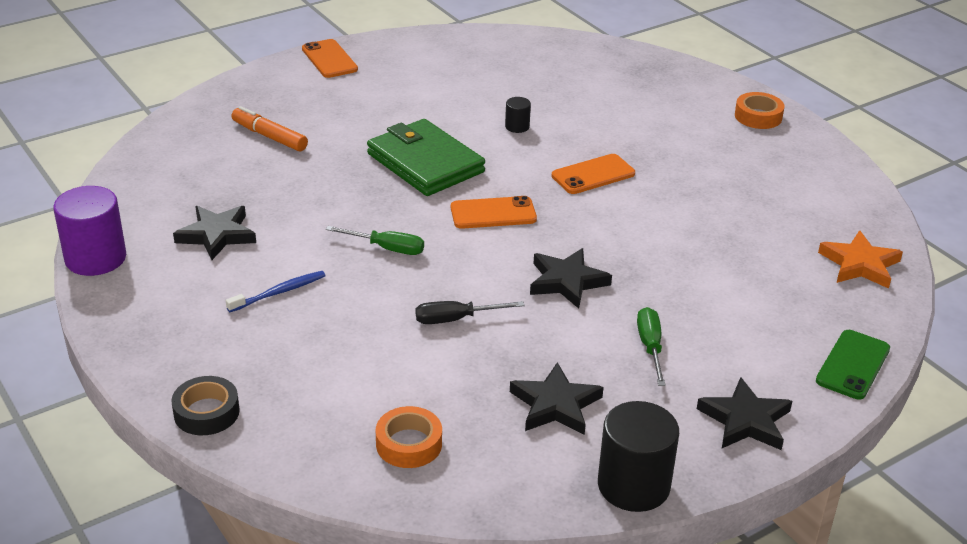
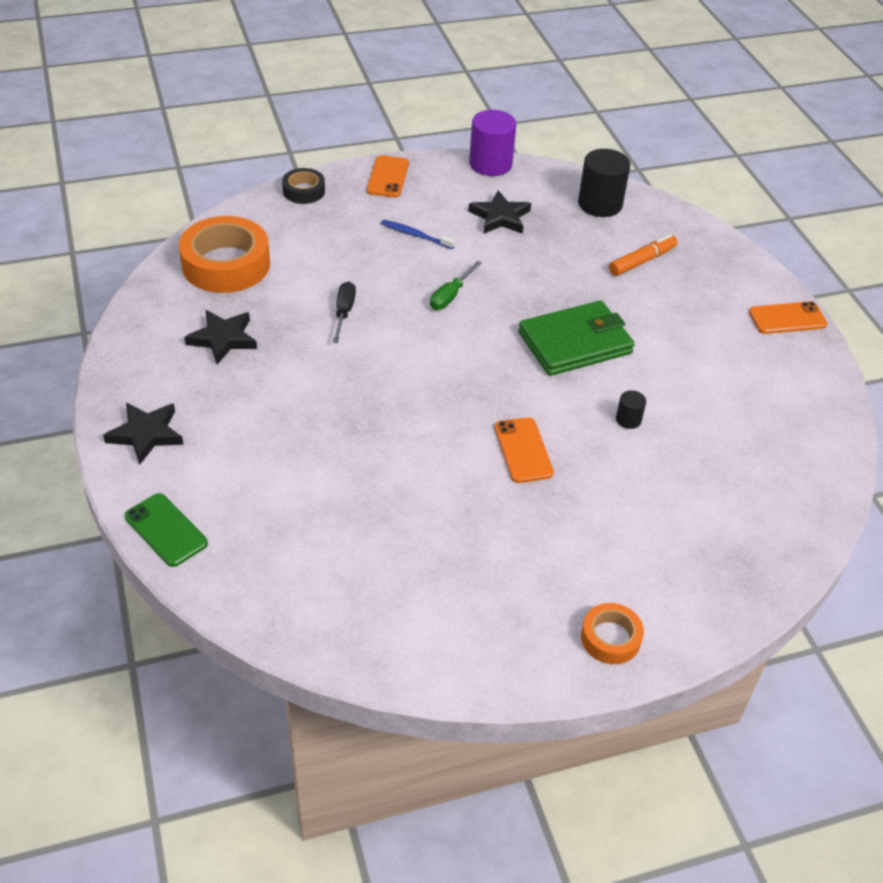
camera: 105 degrees right, 10 degrees up
blue toothbrush [226,271,326,312] -> blue toothbrush turned 135 degrees clockwise [381,220,455,249]
orange tape [376,406,442,468] -> orange tape [179,216,270,293], size x1.92
orange phone [451,196,537,229] -> orange phone moved to [367,155,409,197]
black star [530,248,612,309] -> none
black cylinder [598,401,679,512] -> black cylinder moved to [578,149,630,217]
green screwdriver [637,307,666,386] -> none
orange star [818,230,903,289] -> none

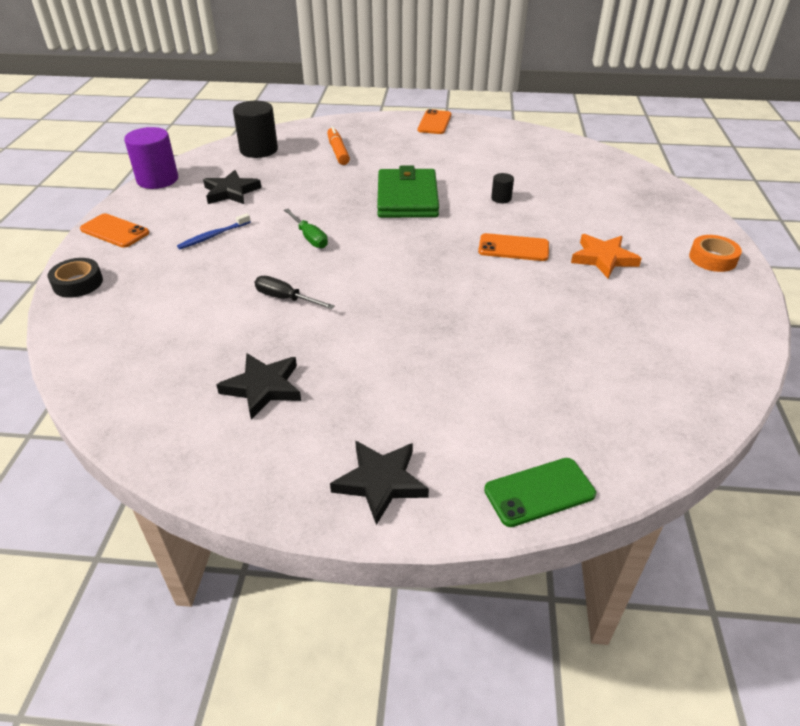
camera: 65 degrees left, 5 degrees down
orange tape [179,216,270,293] -> none
none -> orange star [571,234,642,278]

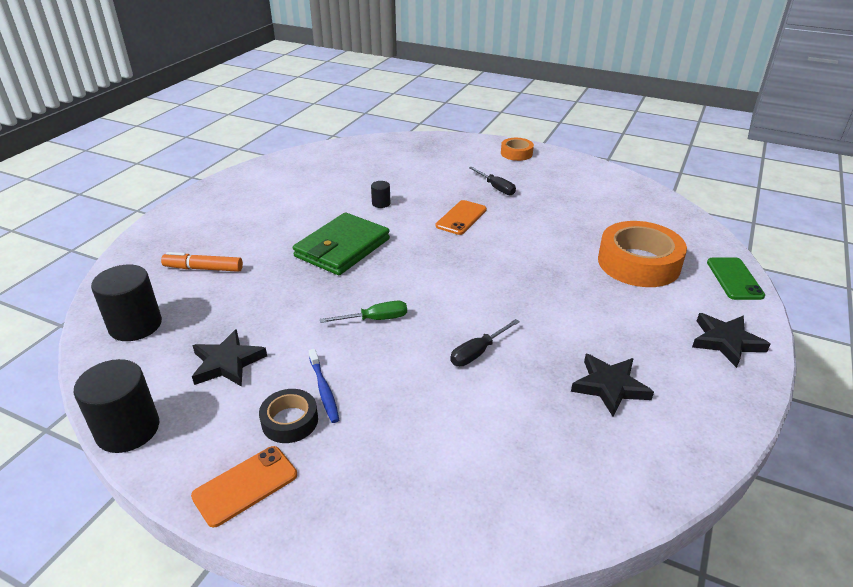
camera: 70 degrees left, 5 degrees down
black tape [48,258,103,298] -> black tape moved to [259,389,318,443]
purple cylinder [124,127,178,189] -> black cylinder [74,359,159,453]
green wallet [377,165,439,218] -> green wallet turned 75 degrees counterclockwise [293,212,390,275]
orange phone [418,109,451,134] -> none
orange star [571,234,642,278] -> black screwdriver [469,167,516,195]
none -> orange tape [598,221,687,287]

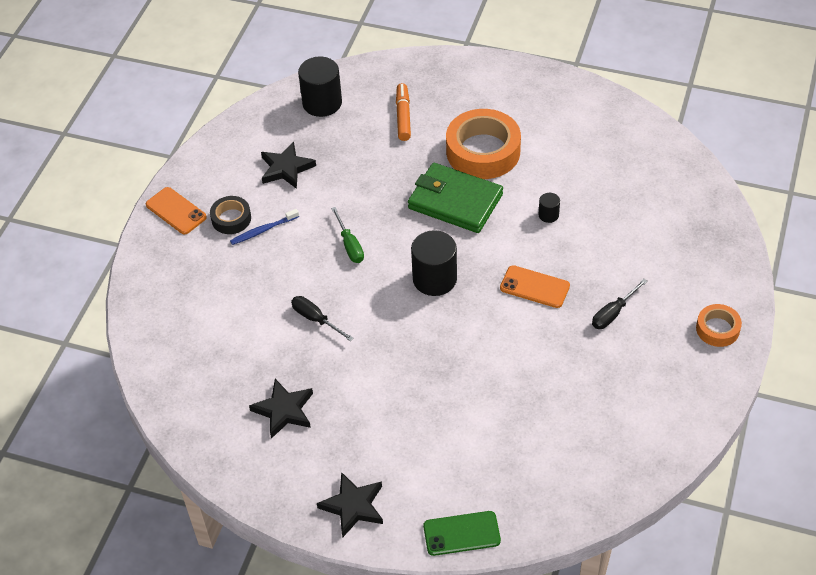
camera: 85 degrees right, 15 degrees up
black cylinder [74,359,159,453] -> black cylinder moved to [411,230,457,296]
orange tape [598,221,687,287] -> orange tape moved to [446,109,521,179]

